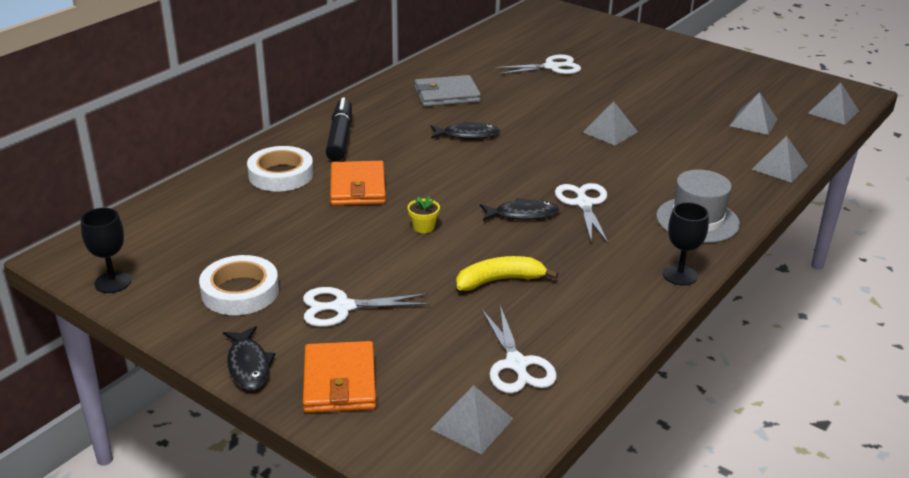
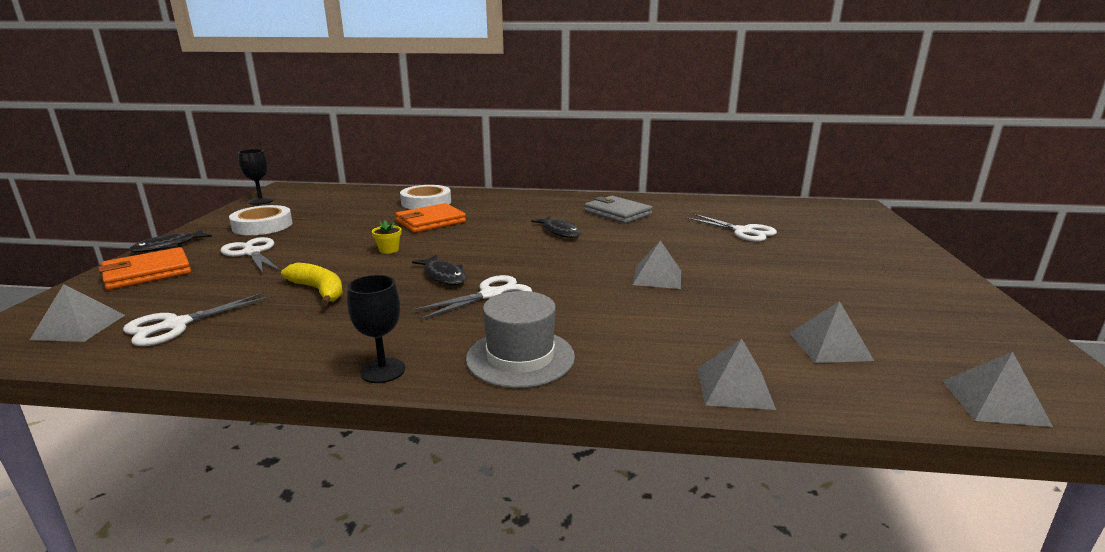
camera: 60 degrees right, 10 degrees down
black marker [326,98,352,161] -> none

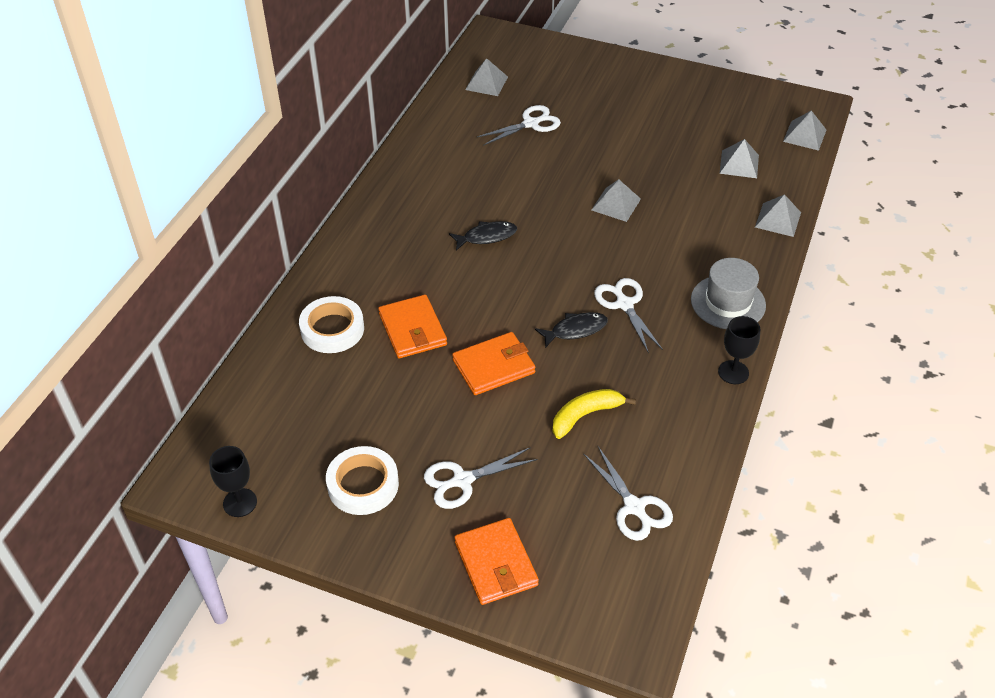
camera: 75 degrees left, 25 degrees up
grey pyramid [30,284,125,342] -> grey pyramid moved to [465,58,508,96]
black fish [129,229,212,252] -> none
yellow flower pot [372,220,402,254] -> orange wallet [452,332,536,395]
grey wallet [584,196,653,224] -> none

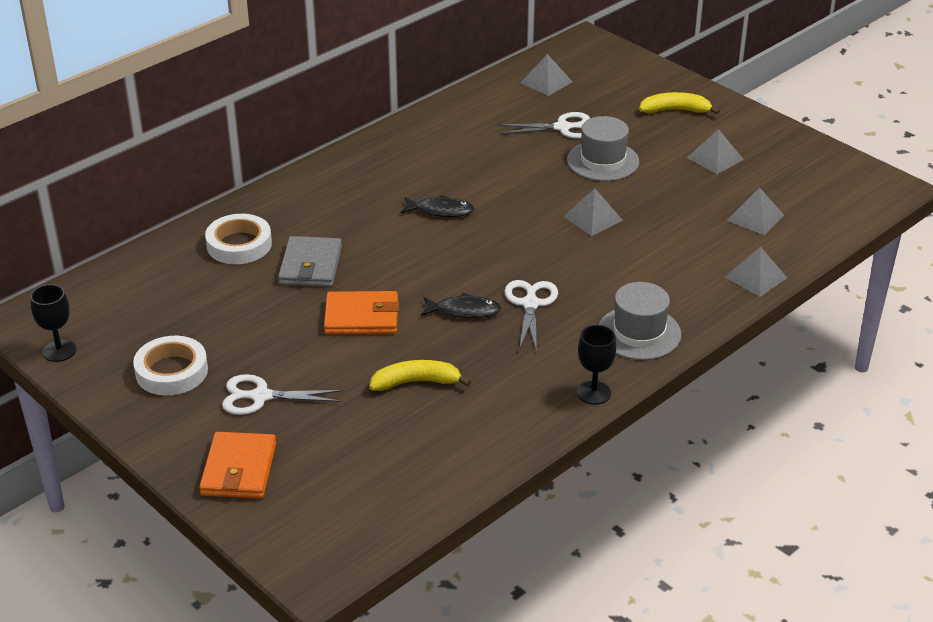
camera: 25 degrees right, 10 degrees down
orange wallet [378,294,447,358] -> grey wallet [278,236,342,287]
white scissors [583,446,673,541] -> none
grey pyramid [783,111,826,151] -> grey pyramid moved to [687,129,744,174]
none -> grey hat [567,116,640,181]
none -> yellow banana [639,92,720,115]

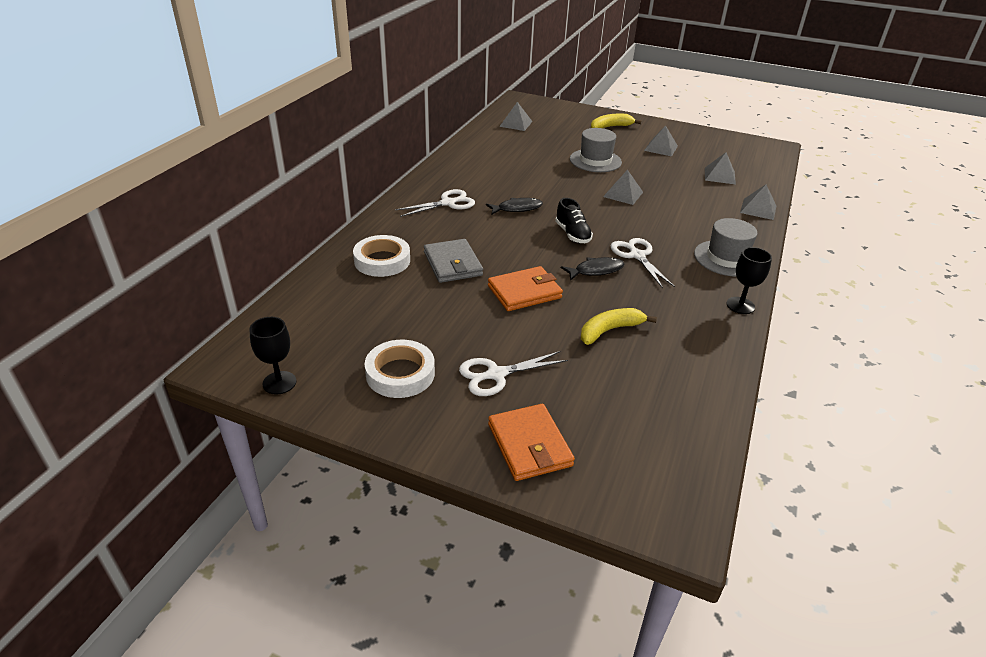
camera: 25 degrees left, 0 degrees up
white scissors [498,112,590,139] -> white scissors moved to [395,189,475,217]
none -> black shoe [555,198,593,243]

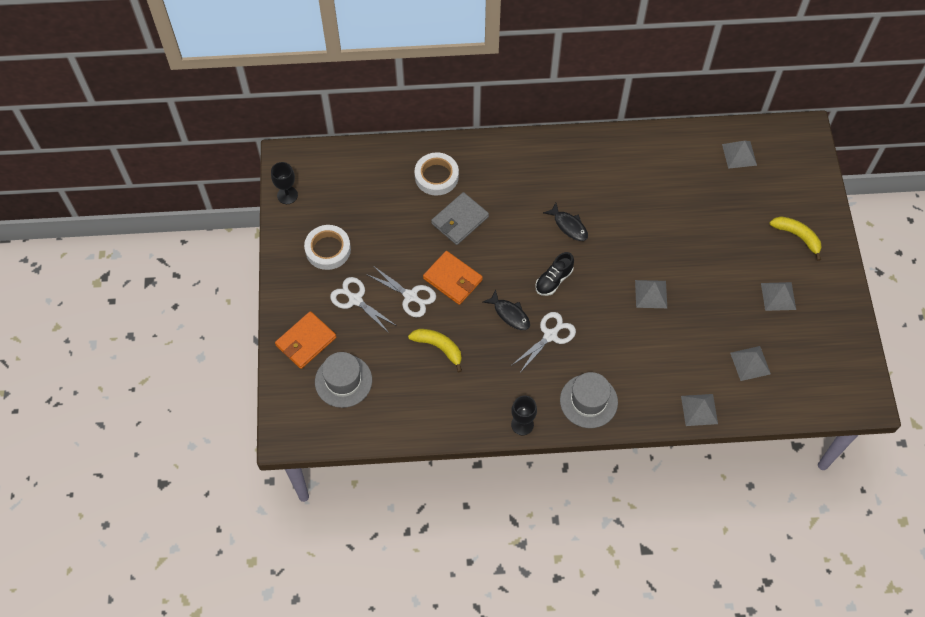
camera: 65 degrees right, 25 degrees up
white scissors [395,189,475,217] -> white scissors moved to [366,266,436,317]
grey hat [570,128,622,172] -> grey hat moved to [315,352,372,408]

